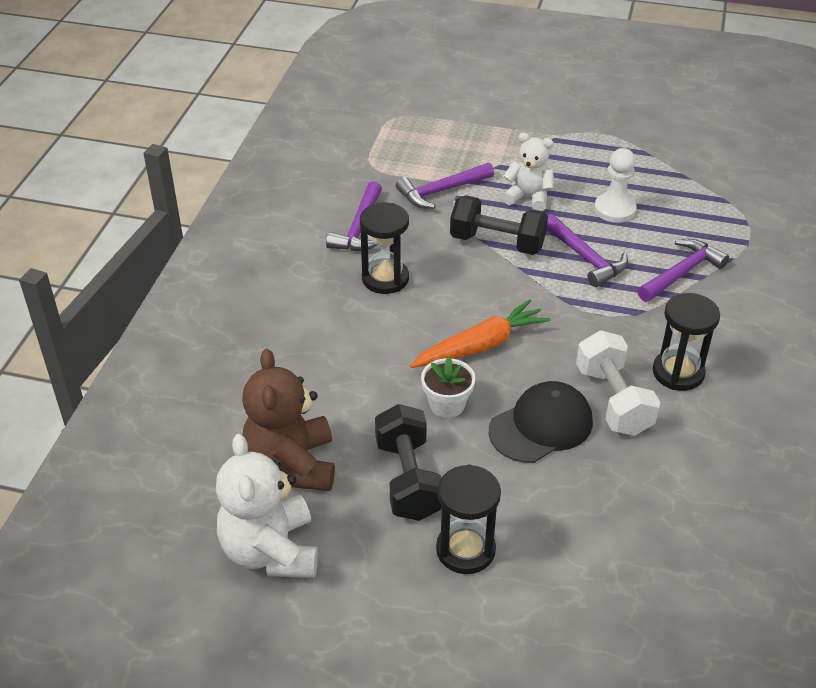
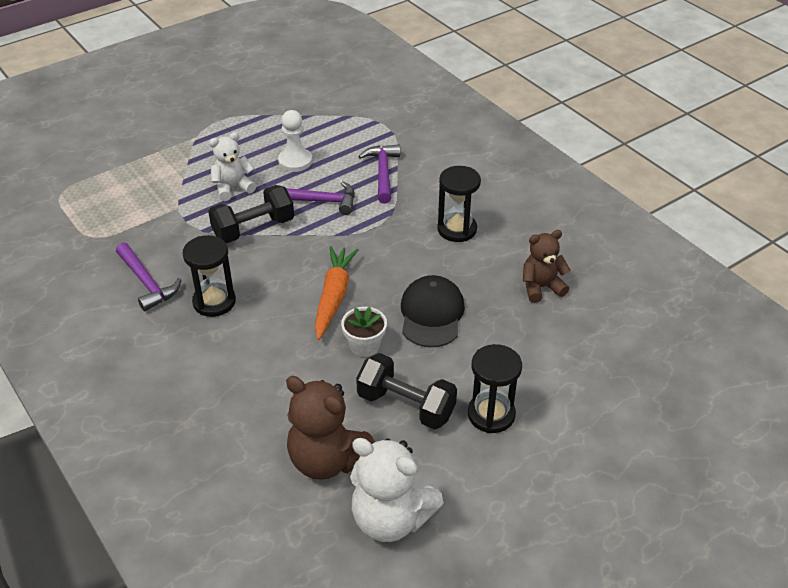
camera: 50 degrees left, 0 degrees up
purple hammer [396,163,494,209] -> none
white dumbbell [576,330,660,436] -> none
none -> brown teddy bear [523,230,570,303]

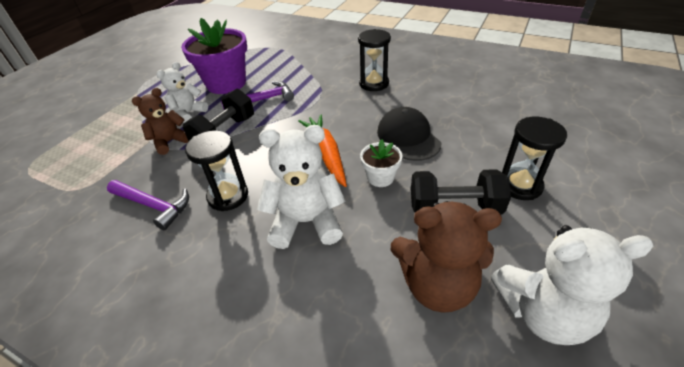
camera: 25 degrees left, 0 degrees up
white pawn [278,110,312,172] -> purple flower pot [181,18,247,94]
purple hammer [358,144,400,203] -> none
brown teddy bear [523,230,570,303] -> brown teddy bear moved to [132,88,189,155]
none -> white teddy bear [257,125,346,249]

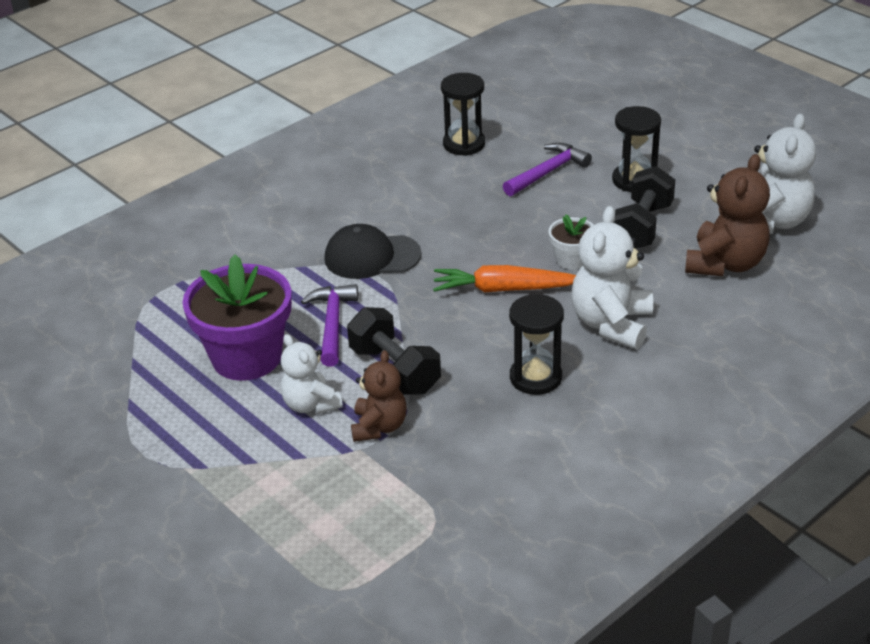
camera: 70 degrees left, 5 degrees down
purple hammer [107,180,189,230] -> purple hammer moved to [503,143,592,196]
brown teddy bear [132,88,189,155] -> brown teddy bear turned 150 degrees counterclockwise [351,350,407,442]
black hourglass [358,29,391,91] -> black hourglass moved to [441,73,485,156]
black cap [377,107,441,161] -> black cap moved to [324,224,422,279]

